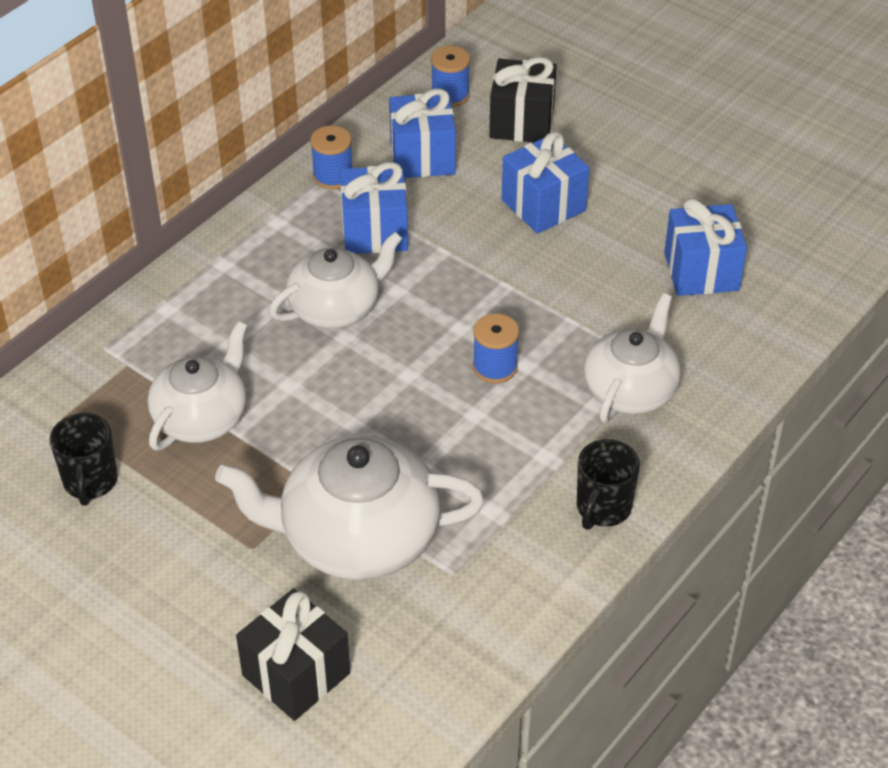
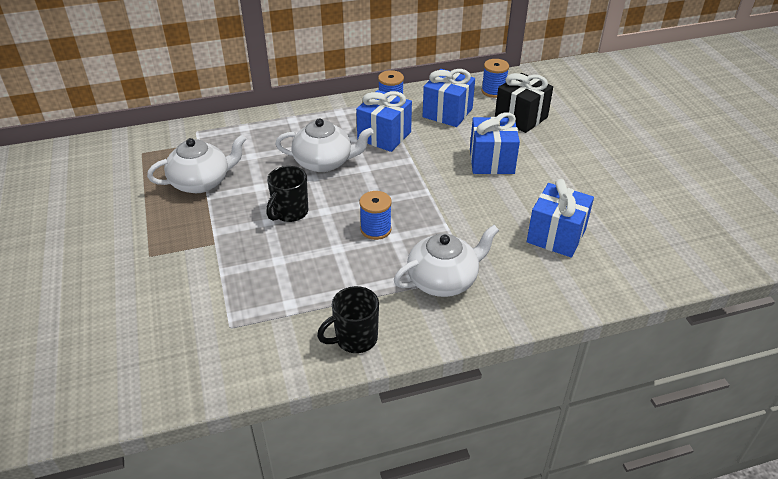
camera: 35 degrees right, 5 degrees down
black mug [50,413,118,506] -> black mug moved to [266,166,308,222]
white teapot [215,435,484,580] -> none
black gift [236,589,350,721] -> none

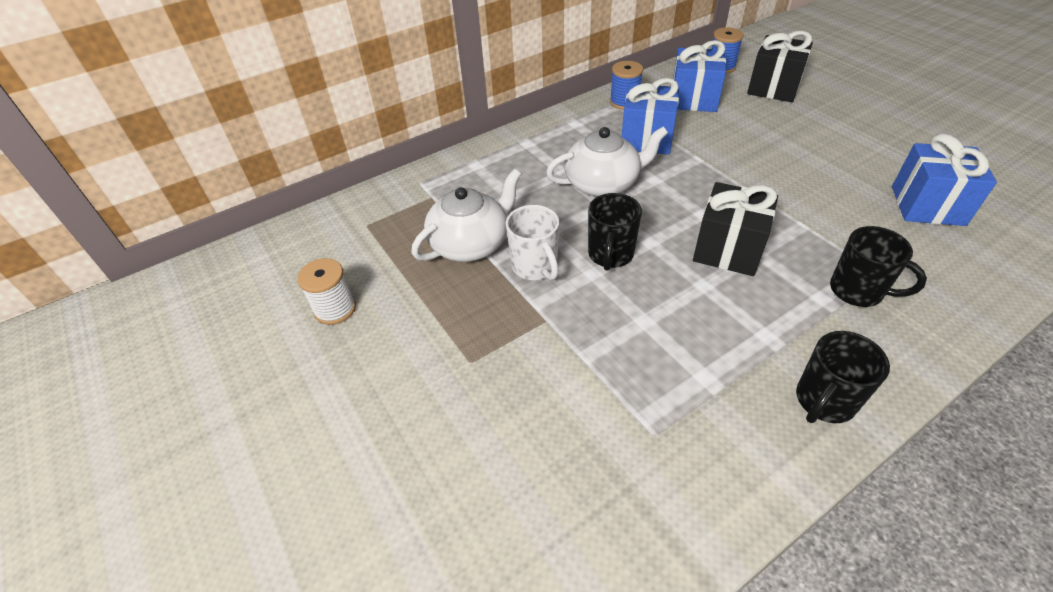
camera: 15 degrees left, 5 degrees up
blue spool [359,191,392,240] -> black gift [693,182,778,276]
white teapot [394,225,499,297] -> black mug [830,226,927,307]
blue gift [470,112,520,174] -> none
none -> white spool [297,258,356,325]
none -> white mug [506,205,559,280]

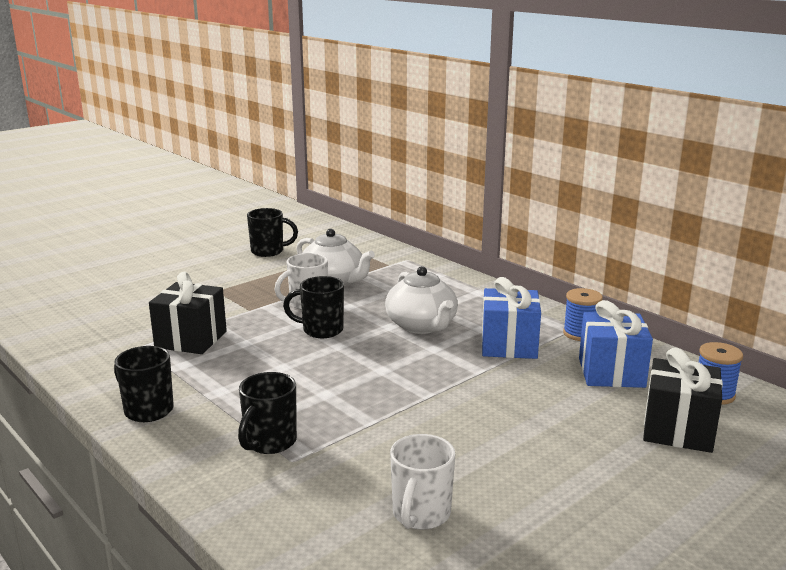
camera: 80 degrees right, 25 degrees down
white spool [297,258,356,325] -> black mug [247,208,298,257]
black gift [693,182,778,276] -> black gift moved to [149,272,227,354]
blue gift [892,134,997,226] -> white mug [390,434,455,530]

